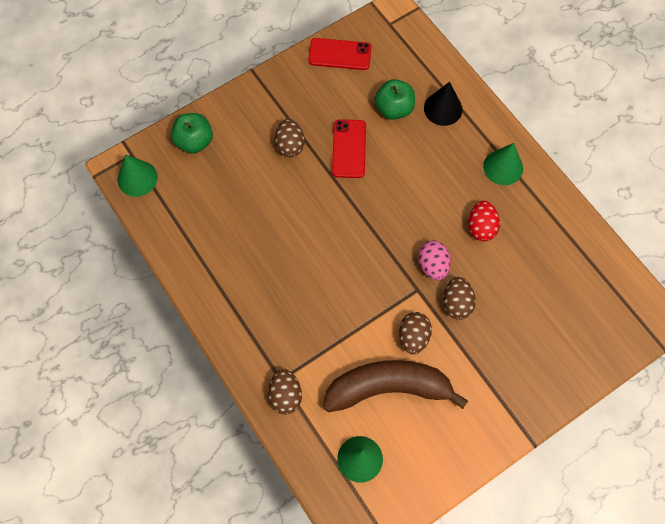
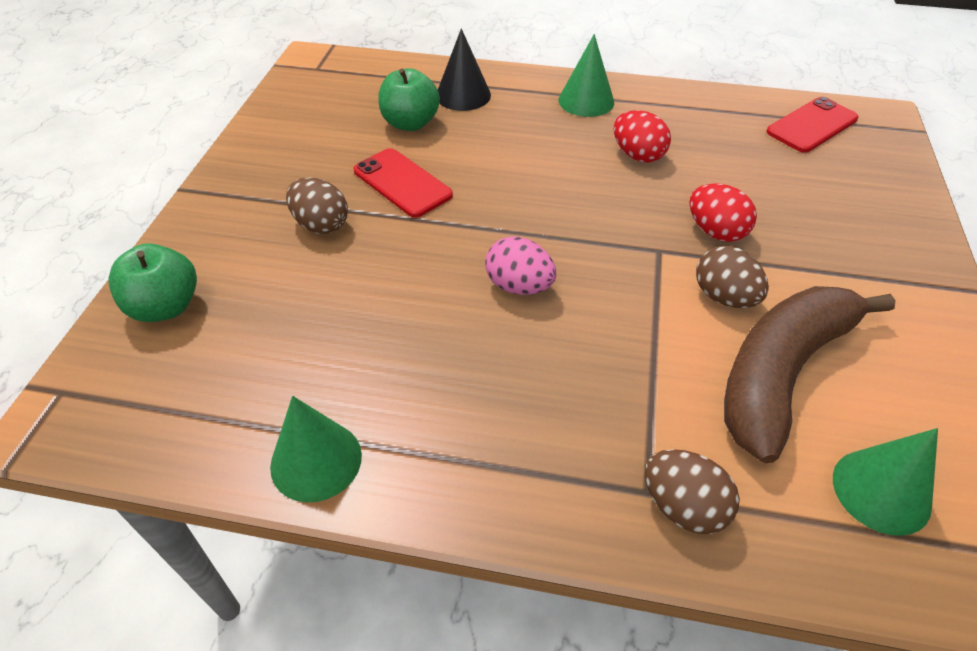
camera: 45 degrees left, 20 degrees down
green cone [117,155,158,197] -> green cone moved to [270,396,362,502]
red phone [308,38,371,70] -> red phone moved to [767,97,859,153]
pink egg [418,240,451,281] -> pink egg moved to [485,236,556,295]
brown egg [443,277,476,320] -> red egg [689,184,757,242]

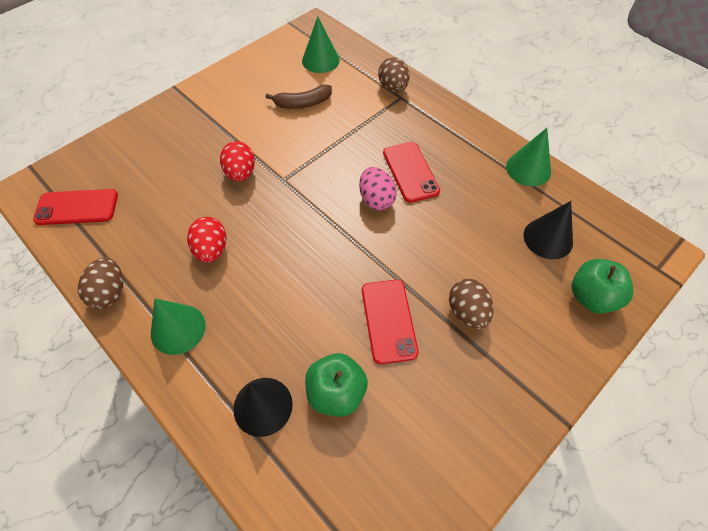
camera: 145 degrees left, 10 degrees up
brown egg [696,246,769,308] -> brown egg moved to [78,257,123,309]
brown banana [724,286,896,463] -> brown banana [265,85,332,109], size x0.52
none -> red phone [383,142,440,203]
none -> black cone [524,201,573,259]

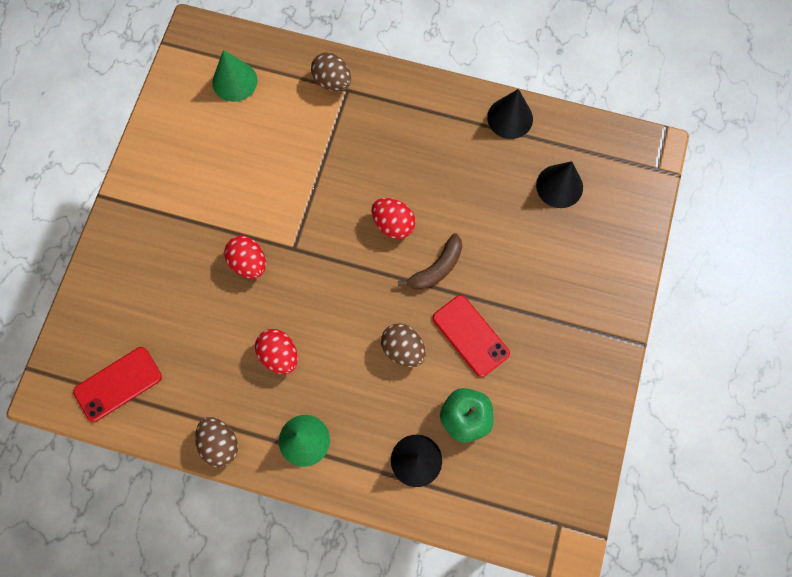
camera: 30 degrees left, 15 degrees up
brown banana [265,85,332,109] -> brown banana moved to [398,233,462,290]
pink egg [359,167,397,210] -> red egg [371,198,416,239]
red phone [383,142,440,203] -> none
brown egg [449,279,494,329] -> brown egg moved to [381,323,426,367]
green cone [506,128,551,186] -> black cone [487,89,533,139]
green apple [572,259,634,314] -> none

